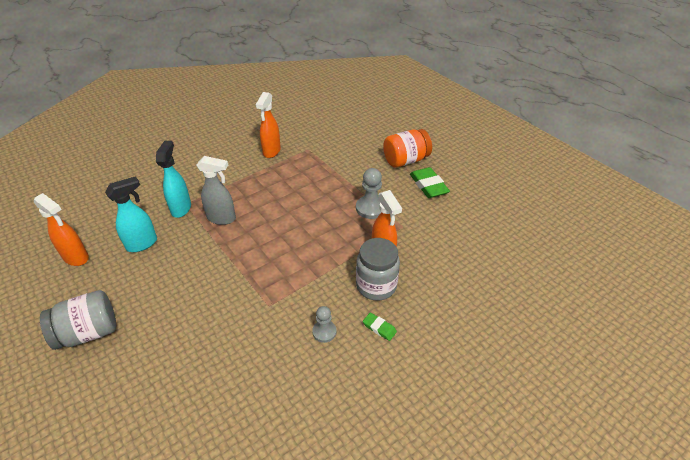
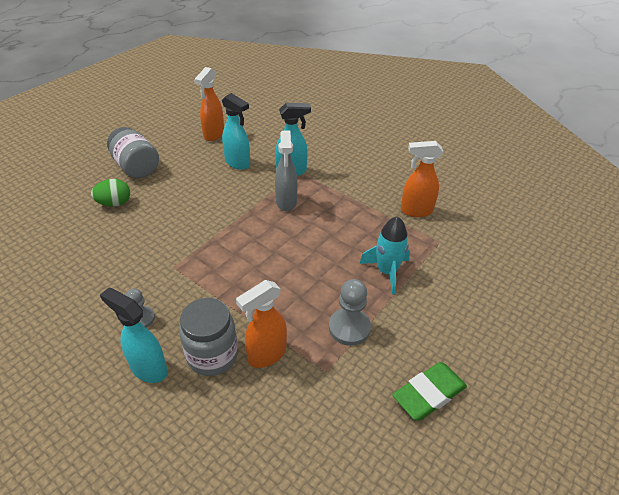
camera: 75 degrees right, 0 degrees up
green eraser [363,312,397,341] -> turquoise spray bottle [100,288,168,383]
orange jar [383,129,432,168] -> none
none -> green egg [91,179,130,207]
none -> turquoise rocket [359,216,410,294]

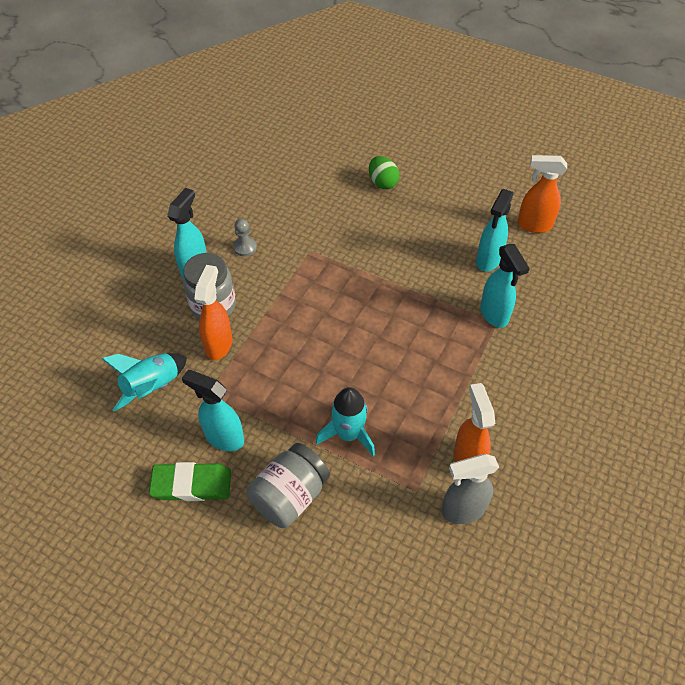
camera: 80 degrees right, 10 degrees up
grey jar [107,127,159,178] -> grey jar moved to [246,443,330,528]
orange spray bottle [236,280,287,368] -> orange spray bottle turned 60 degrees clockwise [195,265,232,360]
grey spray bottle [275,131,298,211] -> grey spray bottle moved to [441,454,499,524]
grey pawn [329,279,371,346] -> none
green eraser [392,362,467,421] -> green eraser turned 45 degrees counterclockwise [149,462,231,501]
none -> turquoise rocket [101,353,187,412]
none -> turquoise spray bottle [182,370,244,451]

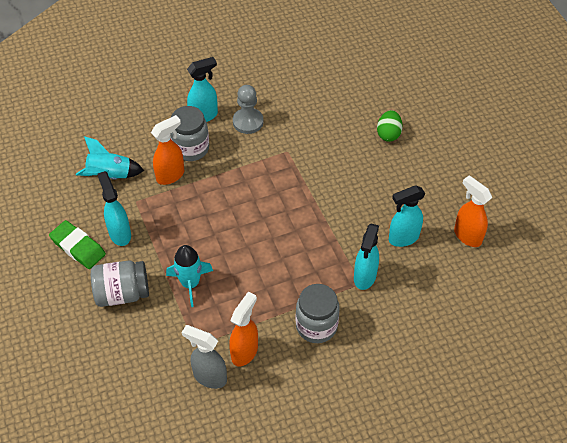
camera: 40 degrees right, 0 degrees up
grey pawn [233,219,257,257] -> grey pawn [233,85,264,134], size x1.58
none -> grey jar [296,284,340,343]

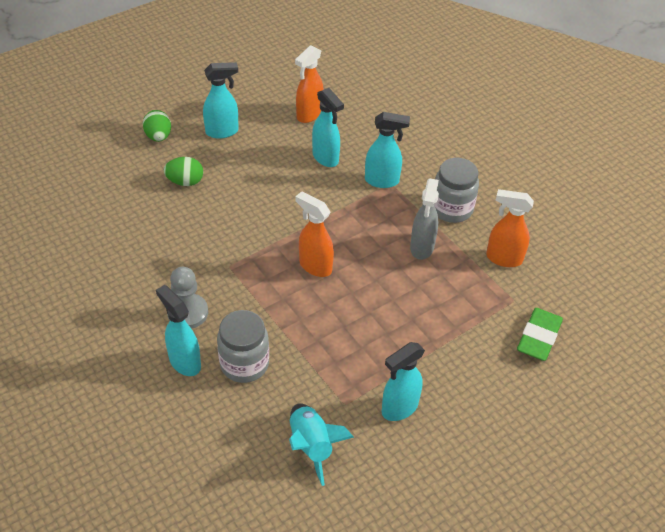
camera: 105 degrees left, 5 degrees down
green eraser [49,220,106,269] -> green eraser moved to [517,308,563,361]
grey jar [91,260,149,307] -> none
orange spray bottle [151,115,184,185] -> orange spray bottle moved to [296,191,334,277]
turquoise rocket [166,245,213,307] -> none
grey spray bottle [182,325,227,389] -> grey spray bottle moved to [410,178,439,260]
none -> green egg [143,110,171,142]
none -> turquoise spray bottle [203,62,239,139]

